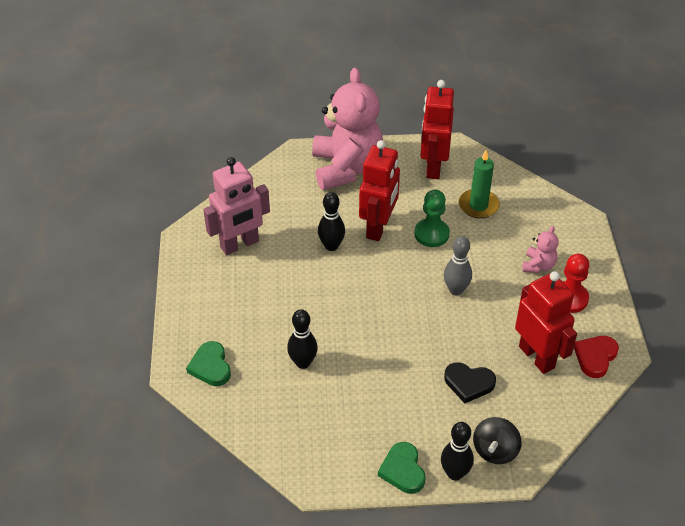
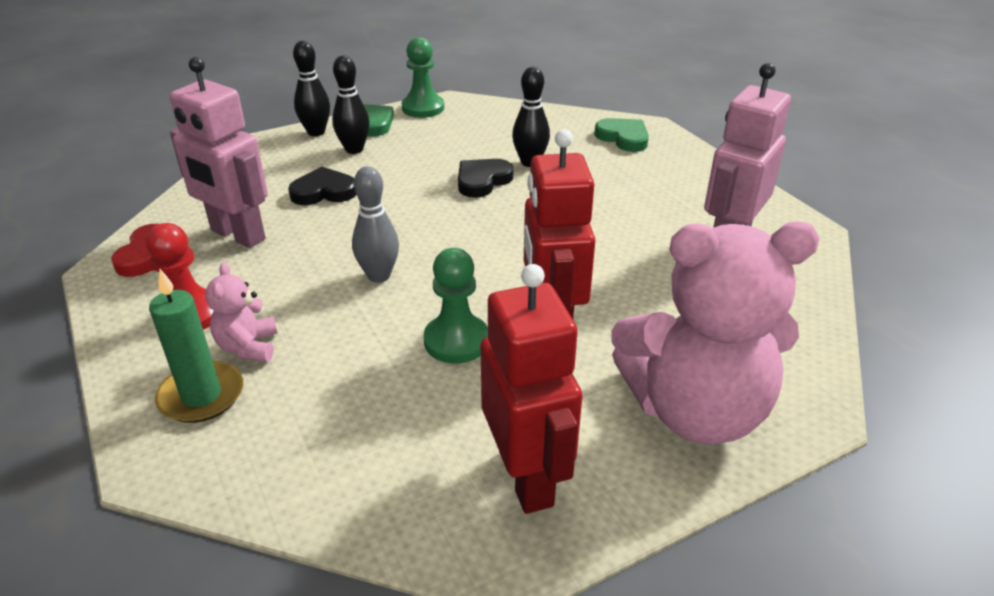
camera: 155 degrees right, 10 degrees down
pink teddy bear [312,68,383,190] -> pink teddy bear turned 60 degrees counterclockwise [611,221,820,445]
black bowling pin [318,192,345,251] -> black bowling pin moved to [332,56,370,154]
green candle [459,150,499,218] -> green candle moved to [149,269,243,423]
black spinning top [473,417,522,464] -> none
red robot [515,271,577,374] -> pink robot [170,57,268,248]
none -> green pawn [402,37,444,118]
none -> black heart [458,159,514,198]

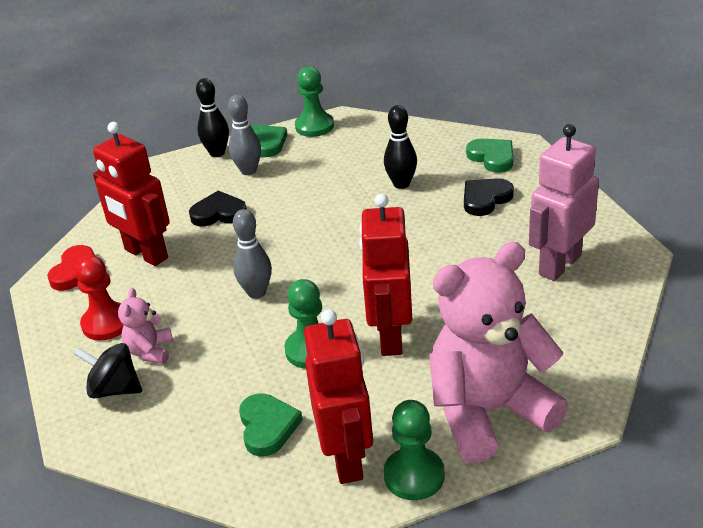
camera: 10 degrees right, 0 degrees up
green candle [149,269,243,423] -> black spinning top [73,343,142,399]
pink robot [170,57,268,248] -> red robot [93,122,170,266]
black bowling pin [332,56,370,154] -> grey bowling pin [228,95,261,175]
black heart [458,159,514,198] -> black heart moved to [464,178,514,216]
pink teddy bear [611,221,820,445] -> pink teddy bear turned 150 degrees clockwise [429,242,568,463]
none -> green heart [239,393,303,457]
none -> green pawn [384,400,445,500]

